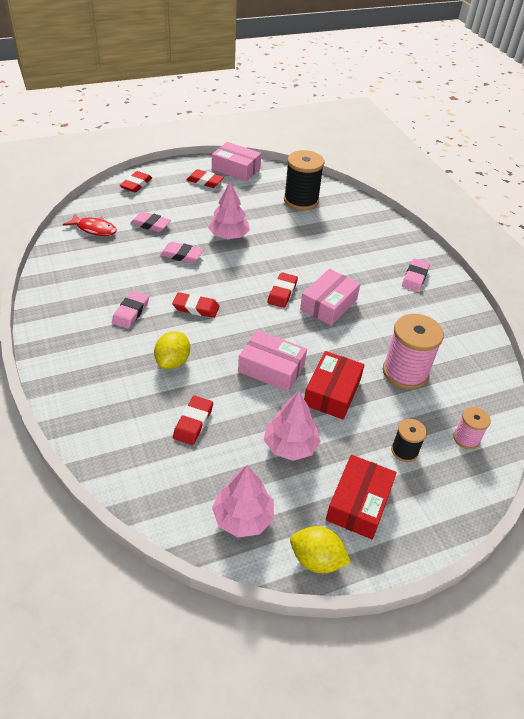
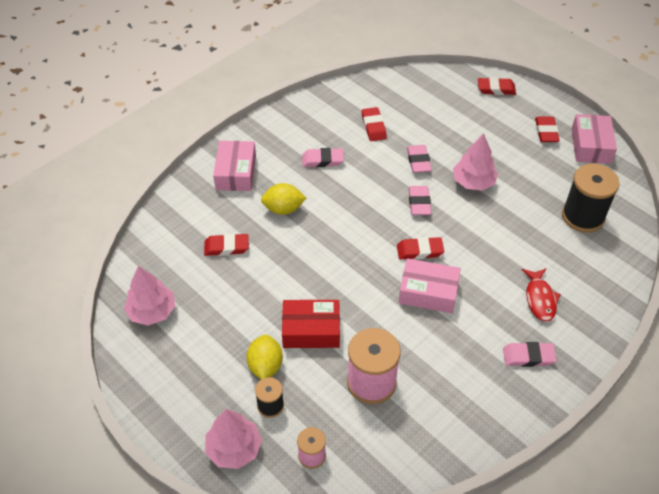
camera: 70 degrees right, 5 degrees up
red fish [63,213,117,236] -> red fish moved to [522,268,561,322]
pink eraser [130,211,171,232] -> pink eraser moved to [409,186,431,215]
red eraser [172,292,219,318] -> red eraser moved to [362,107,387,141]
pink box [238,330,307,392] -> pink box moved to [213,141,256,191]
pink tree [264,391,321,461] -> pink tree moved to [205,409,262,469]
yellow lemon [290,526,351,573] -> yellow lemon moved to [246,334,283,380]
red box [326,455,397,539] -> none

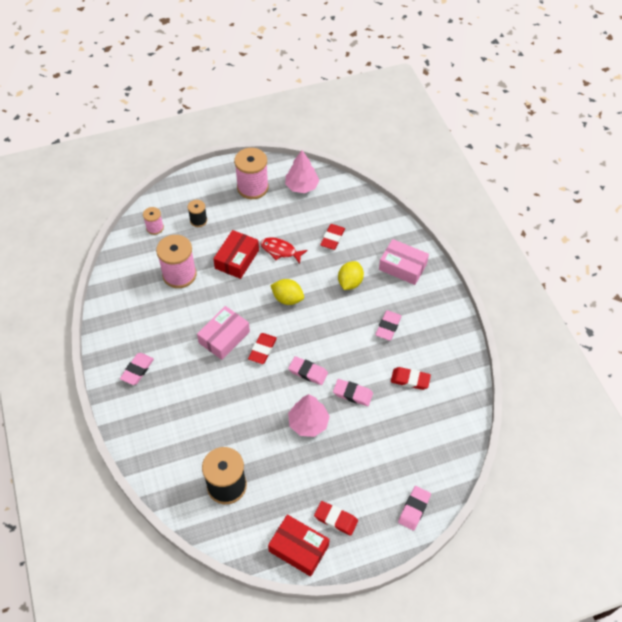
camera: 115 degrees right, 5 degrees up
pink tree [205,409,262,469] -> none
yellow lemon [246,334,283,380] -> yellow lemon moved to [270,279,304,305]
red eraser [478,77,516,95] -> pink eraser [398,486,431,531]
red fish [522,268,561,322] -> red fish moved to [261,237,307,264]
pink box [572,114,617,164] -> red box [268,515,330,577]
none -> pink spool [234,148,269,199]

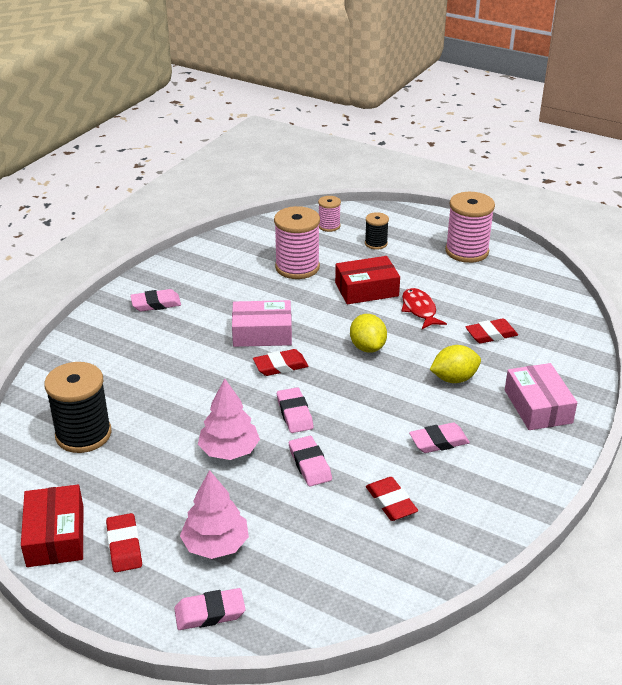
camera: 50 degrees right, 20 degrees down
pink tree [285,150,320,193] -> pink tree moved to [180,470,249,559]

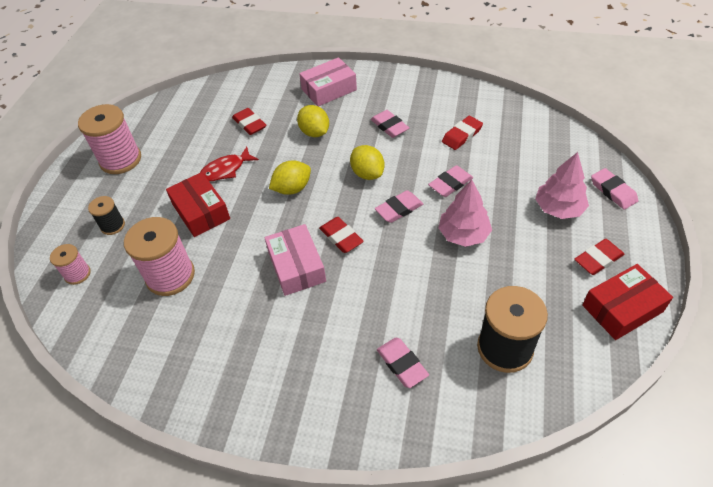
camera: 105 degrees left, 15 degrees up
pink eraser [130,289,181,311] -> pink eraser moved to [377,338,429,388]
none -> yellow lemon [350,145,384,180]

